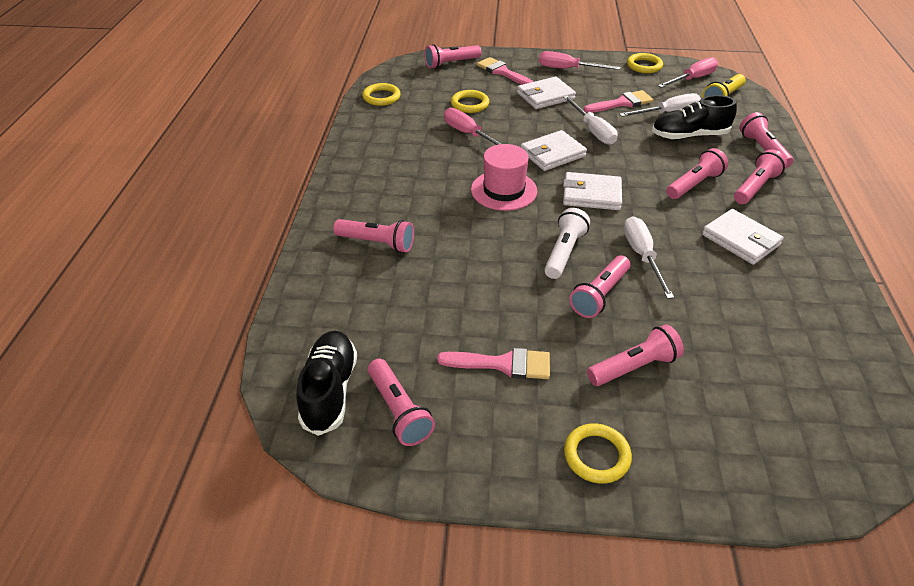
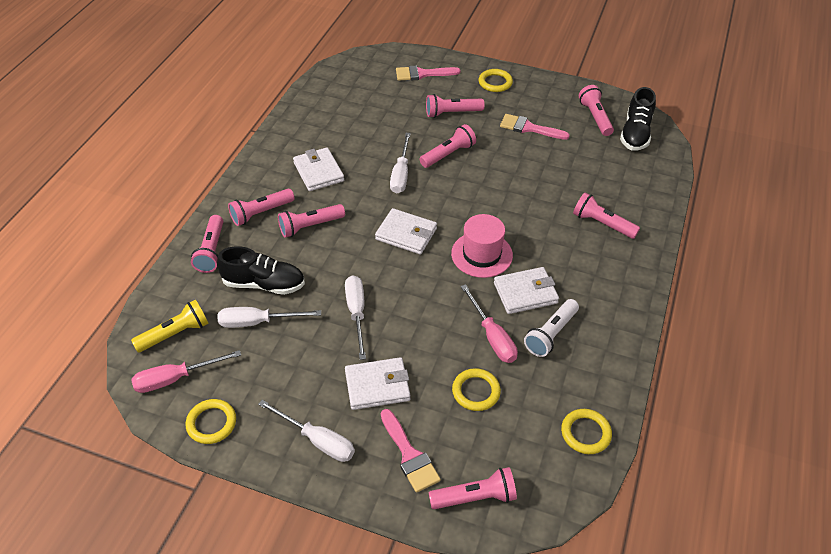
camera: 165 degrees left, 5 degrees up
white wallet [521,130,587,171] -> white wallet moved to [494,267,559,314]
pink screwdriver [539,51,620,70] -> white screwdriver [258,400,355,462]
white flashlight [544,208,590,279] -> white flashlight moved to [524,299,579,357]
pink brush [584,90,654,113] -> pink brush moved to [396,66,461,81]

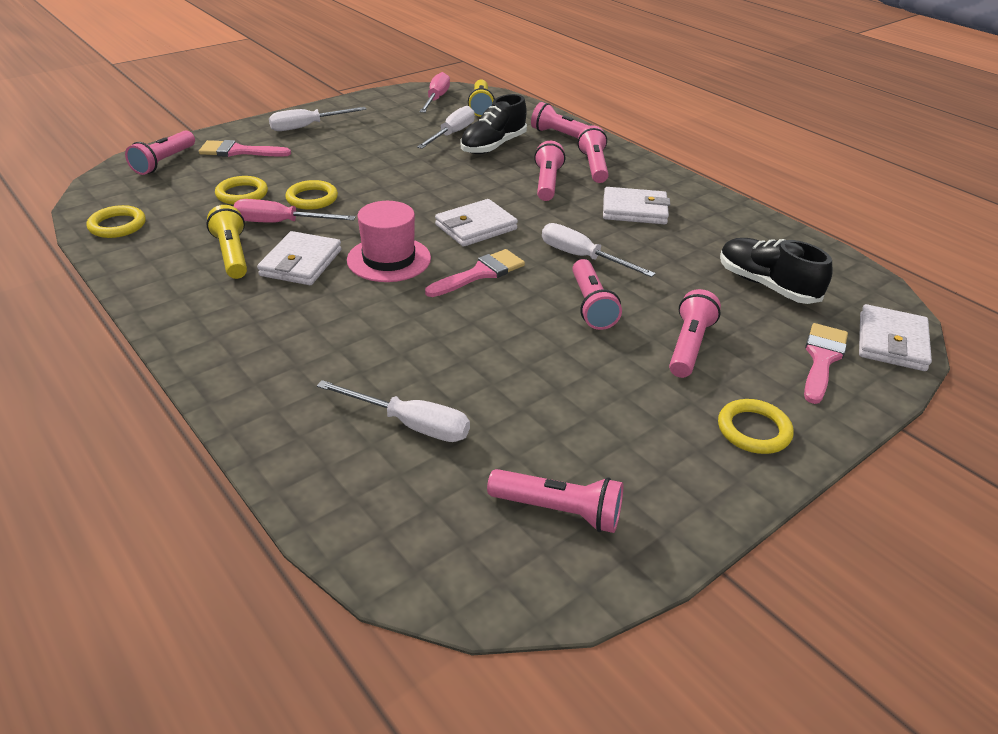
camera: 120 degrees right, 10 degrees down
yellow ring [186,399,236,444] -> yellow ring moved to [285,180,338,210]
white screwdriver [345,275,366,360] -> white screwdriver moved to [317,380,470,442]
white wallet [345,357,410,410] -> white wallet moved to [859,304,932,371]
pink brush [500,114,570,140] -> pink brush moved to [425,249,525,297]
white flashlight [524,299,579,357] -> yellow flashlight [207,205,247,279]
pink flashlight [573,193,640,239] -> none
black shoe [620,87,656,151] -> black shoe moved to [720,238,832,304]

